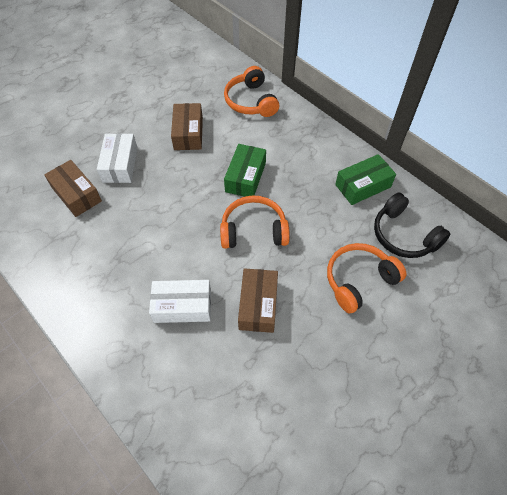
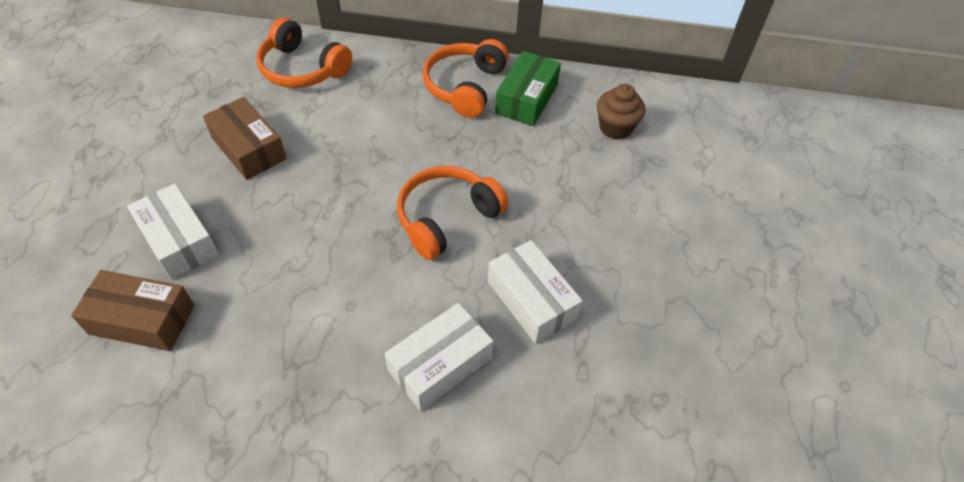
camera: 40 degrees left, 5 degrees down
green box [224,144,266,197] -> none
brown box [238,268,278,333] -> white box [488,240,583,344]
orange headphones [327,243,406,314] -> orange headphones moved to [423,39,509,118]
black headphones [374,192,450,258] -> brown cupcake [597,84,645,140]

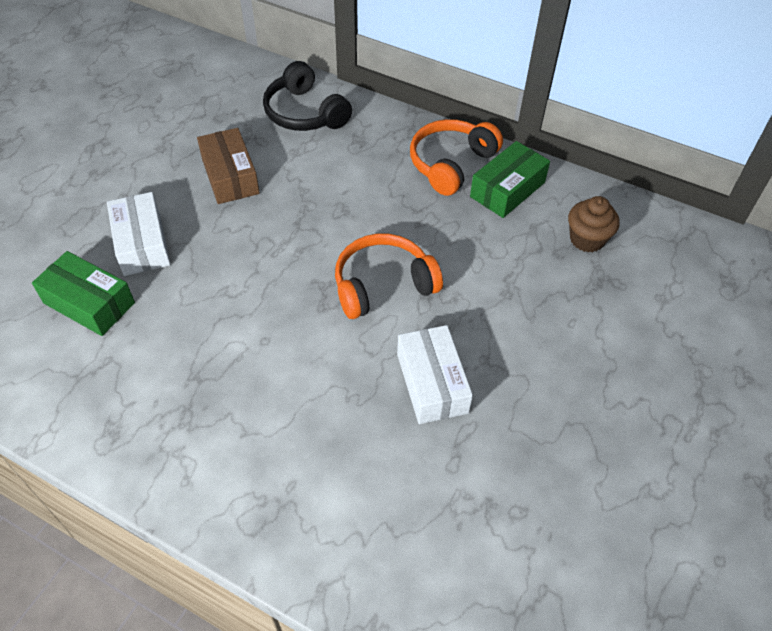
camera: 20 degrees right, 0 degrees up
brown box [71,270,195,351] -> green box [32,251,135,336]
orange headphones [256,17,352,88] -> black headphones [263,61,352,131]
white box [385,303,493,411] -> none

